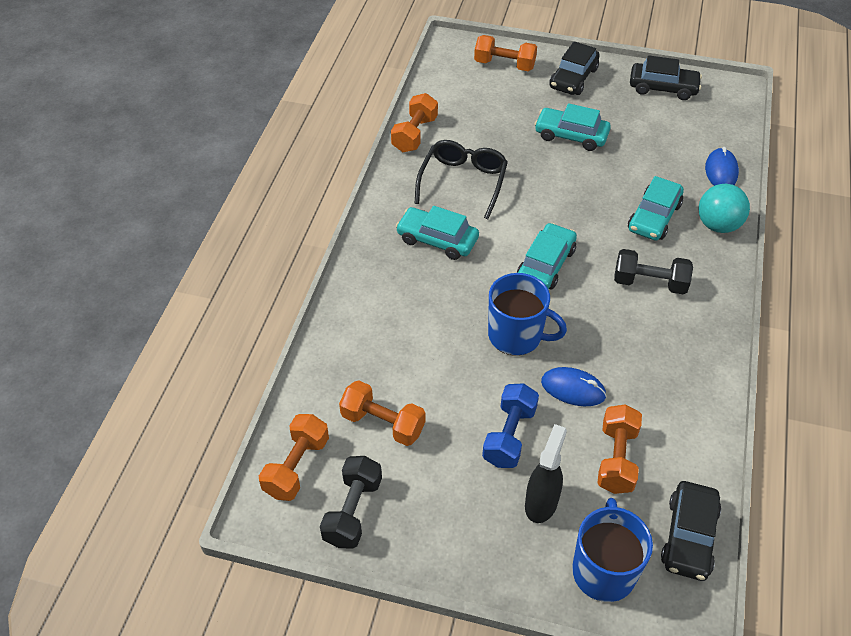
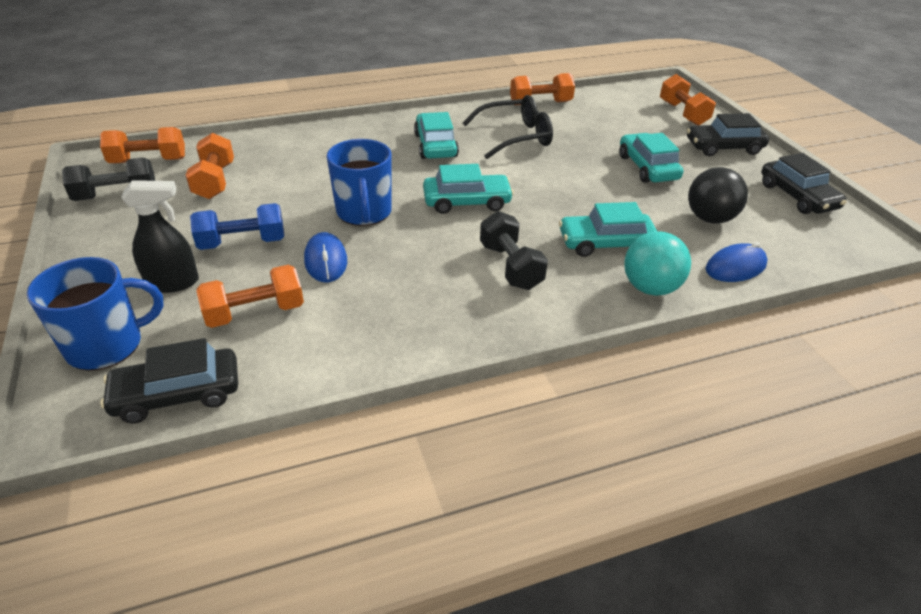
camera: 55 degrees right, 10 degrees down
none -> black ball [688,167,748,224]

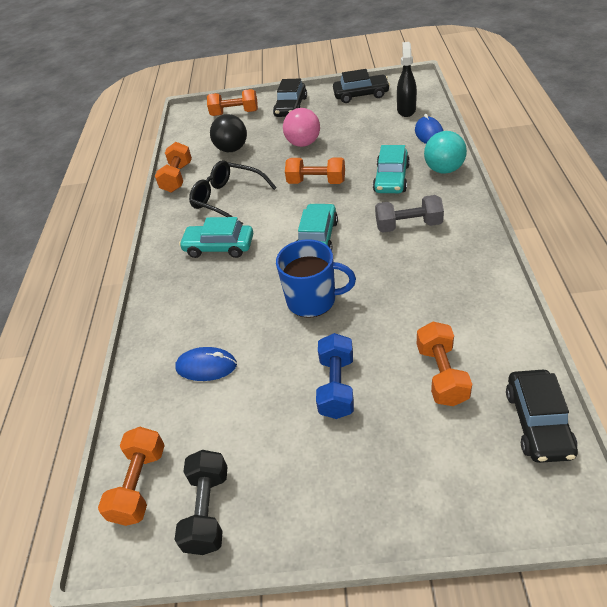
camera: 65 degrees left, 5 degrees up
blue mug [27,257,164,371] -> none
black spray bottle [121,180,199,293] -> black spray bottle moved to [397,42,417,117]
orange dumbbell [186,133,234,199] -> orange dumbbell moved to [285,157,345,184]
blue mouse [304,232,347,282] -> blue mouse moved to [175,347,237,381]
black glasses [463,95,553,159] -> black glasses turned 60 degrees counterclockwise [189,160,277,225]
black dumbbell [480,211,548,290] -> grey dumbbell [375,195,444,232]
turquoise car [619,133,683,183] -> pink ball [283,108,320,147]
black ball [688,167,748,224] -> black ball moved to [210,114,247,152]

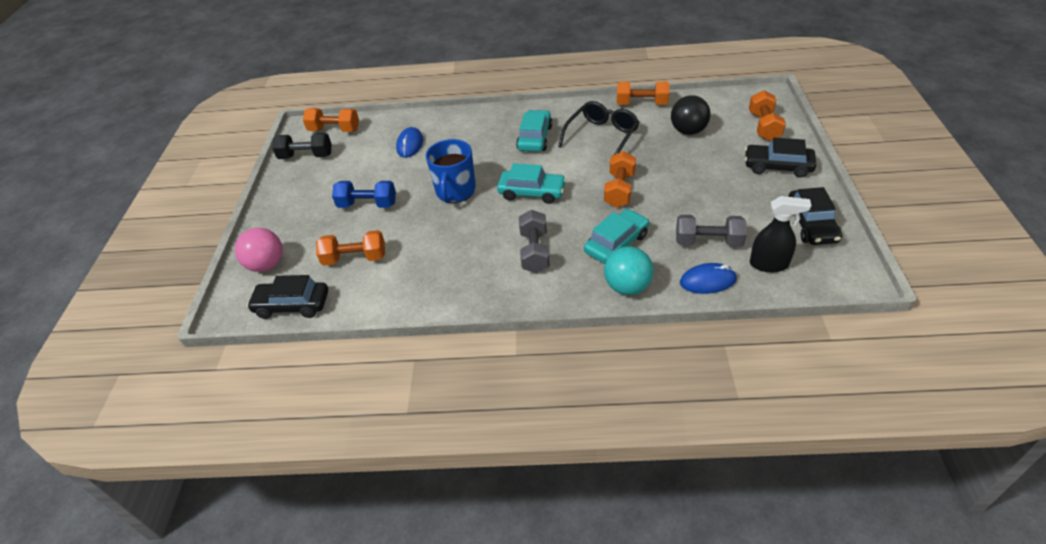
camera: 90 degrees right, 0 degrees up
pink ball [283,108,320,147] -> pink ball moved to [235,228,283,272]
turquoise car [373,145,410,193] -> turquoise car turned 120 degrees clockwise [584,209,649,264]
none -> grey dumbbell [676,215,747,247]

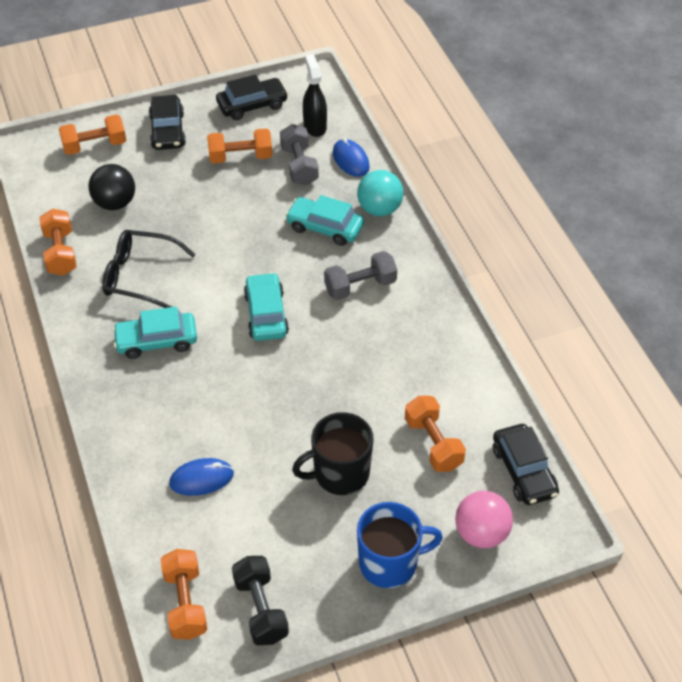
camera: 115 degrees left, 5 degrees up
blue dumbbell [332,181,396,208] -> black mug [292,412,373,495]
blue mug [426,139,476,203] -> blue mug moved to [357,502,443,588]
orange dumbbell [604,151,636,208] -> orange dumbbell moved to [207,129,272,164]

